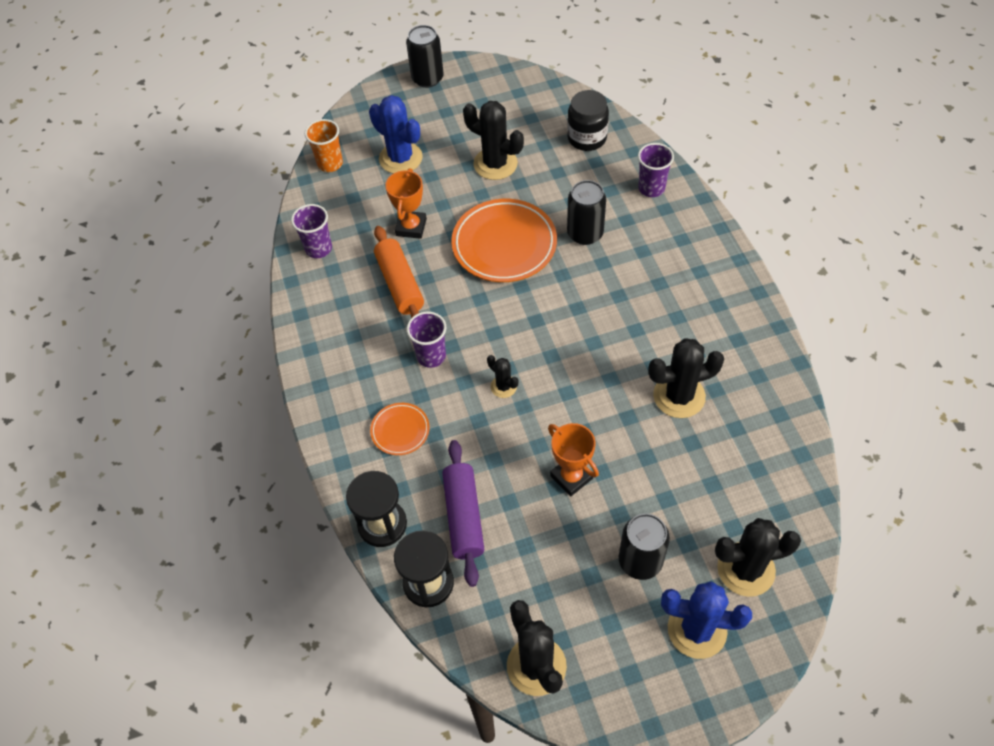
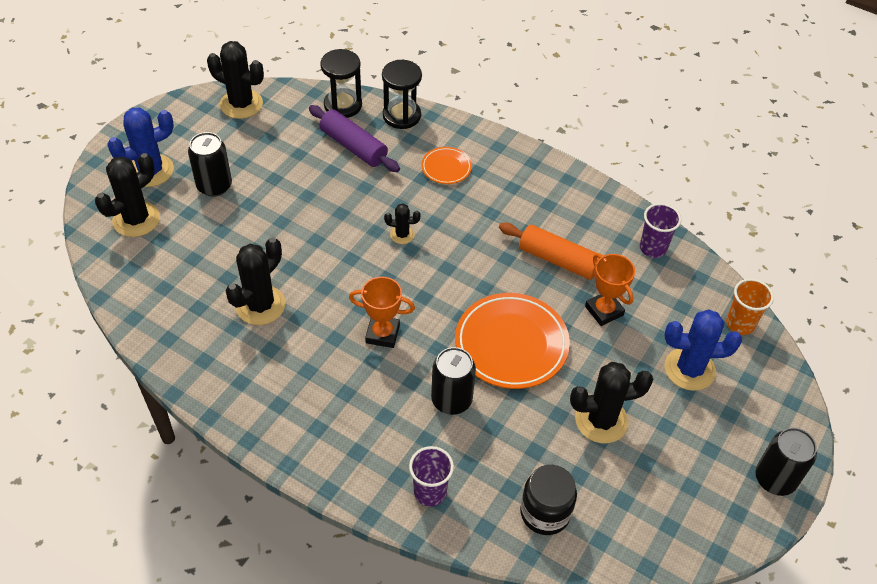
camera: 135 degrees right, 5 degrees down
purple cup [407,311,446,368] -> none
orange trophy [548,423,599,497] -> orange trophy moved to [349,277,415,348]

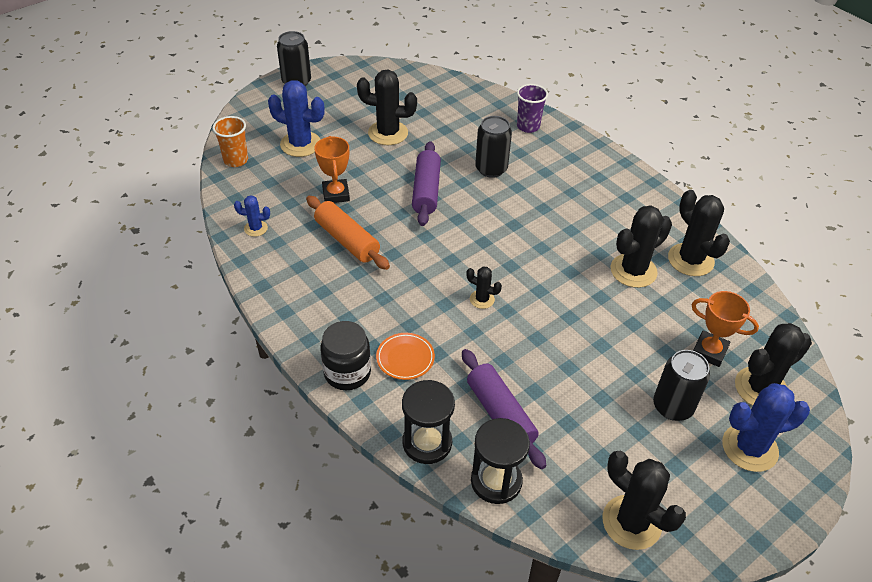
camera: 160 degrees left, 5 degrees down
orange trophy [349,277,415,348] -> orange trophy moved to [691,291,759,367]
orange plate [455,293,570,389] -> purple rolling pin [412,141,441,226]
black jar [520,465,577,535] -> black jar moved to [320,321,371,390]
purple cup [640,203,681,258] -> blue cactus [234,195,270,237]
none -> black cactus [668,190,730,276]

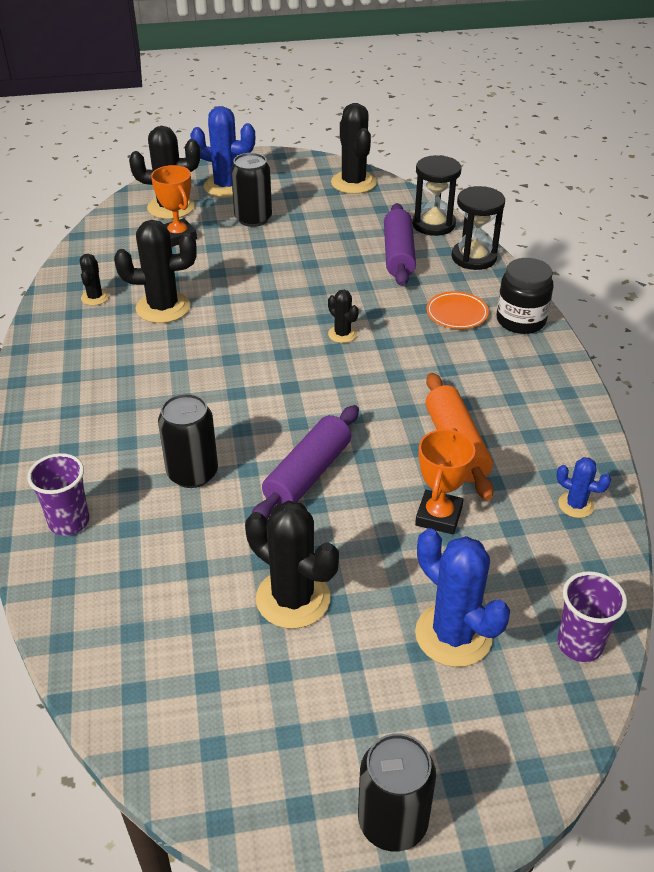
camera: 150 degrees left, 5 degrees down
orange cup [213,116,248,167] -> purple cup [557,571,627,662]
black cactus [668,190,730,276] -> black cactus [80,254,109,306], size x0.52

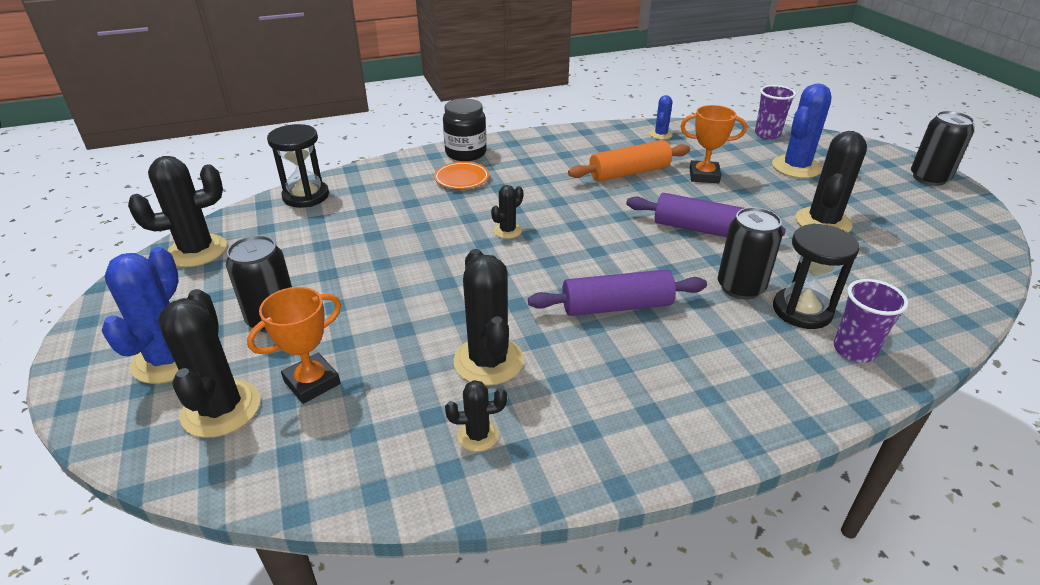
camera: 100 degrees left, 5 degrees down
purple rolling pin [384,203,416,286] -> purple rolling pin moved to [528,269,707,316]
black hourglass [451,186,505,270] -> black hourglass moved to [773,224,860,329]

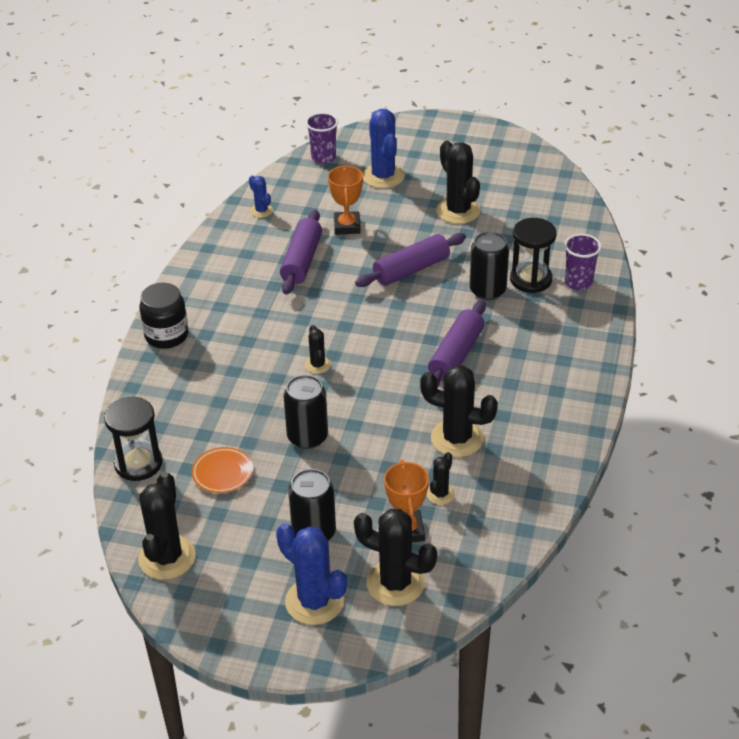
camera: 55 degrees left, 5 degrees up
orange plate [434,162,489,189] -> orange plate moved to [192,447,253,493]
black cactus [445,380,507,452] -> black cactus moved to [426,452,455,505]
orange rolling pin [568,140,690,182] -> purple rolling pin [280,210,322,294]
orange trophy [680,105,747,183] -> orange trophy turned 45 degrees counterclockwise [328,165,363,235]
black can [911,111,975,186] -> black can moved to [284,375,328,449]

